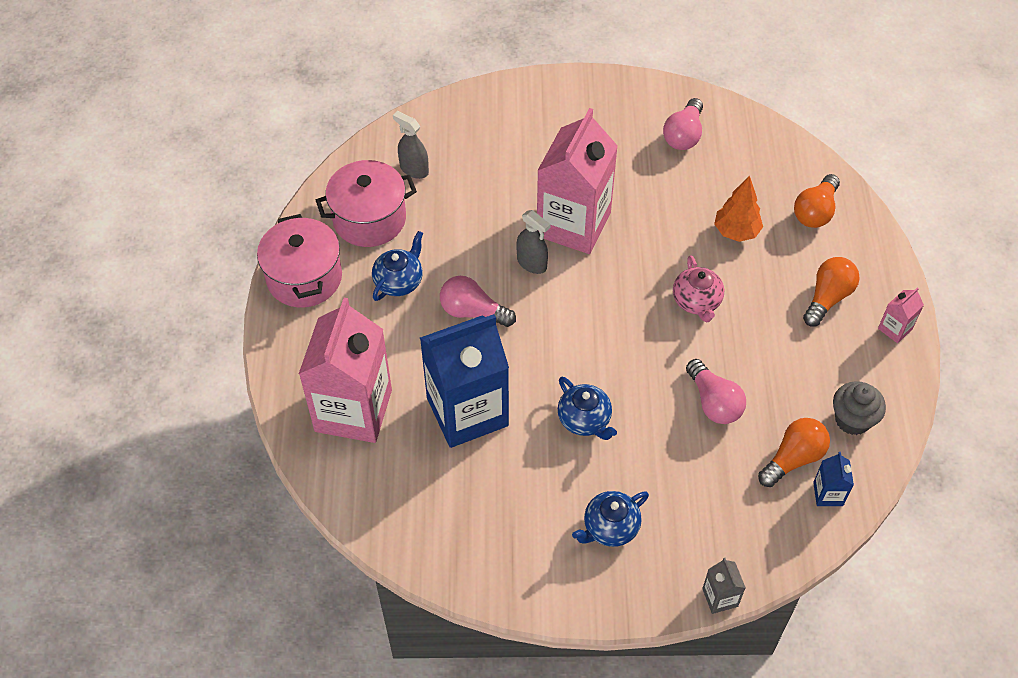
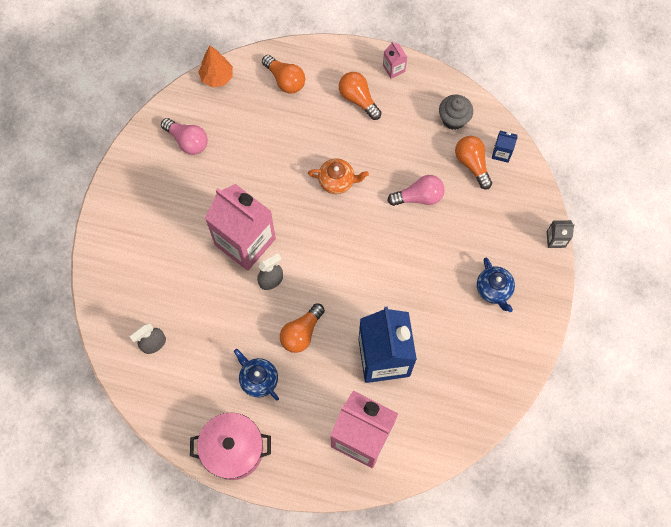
camera: 75 degrees left, 15 degrees up
pink pot [315,160,417,247] -> none
pink light bulb [440,276,516,327] -> orange light bulb [280,303,325,353]
blue teapot [558,377,617,440] -> none
pink teapot [673,255,724,322] -> orange teapot [308,159,369,194]
orange tree [714,175,763,242] -> orange tree moved to [198,46,233,87]

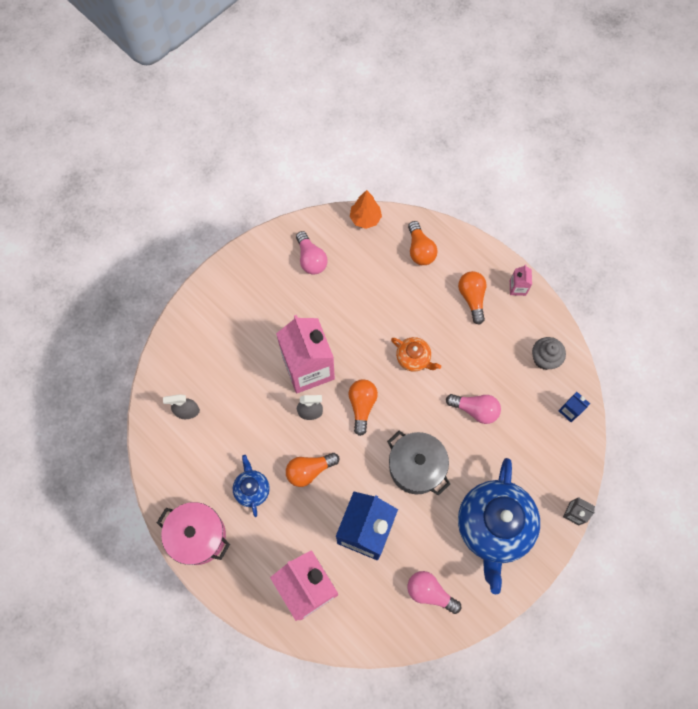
camera: 30 degrees right, 0 degrees up
orange light bulb [455,136,492,189] -> orange light bulb moved to [348,379,378,436]
blue teapot [477,258,515,312] -> blue teapot [458,458,540,594], size x2.15
none -> grey pot [387,431,450,495]
none -> pink light bulb [407,571,461,614]

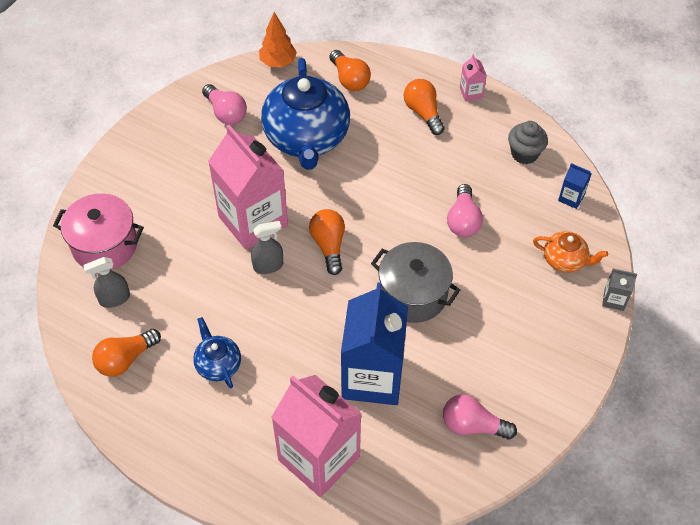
camera: 15 degrees left, 15 degrees down
pink pot [157,502,230,565] -> pink pot moved to [53,193,144,270]
orange light bulb [286,453,339,487] -> orange light bulb moved to [92,329,161,377]
orange teapot [391,337,441,372] -> orange teapot moved to [533,231,608,273]
pink light bulb [446,394,501,424] -> pink light bulb turned 90 degrees clockwise [447,184,483,237]
blue teapot [458,458,540,594] -> blue teapot moved to [261,58,350,170]

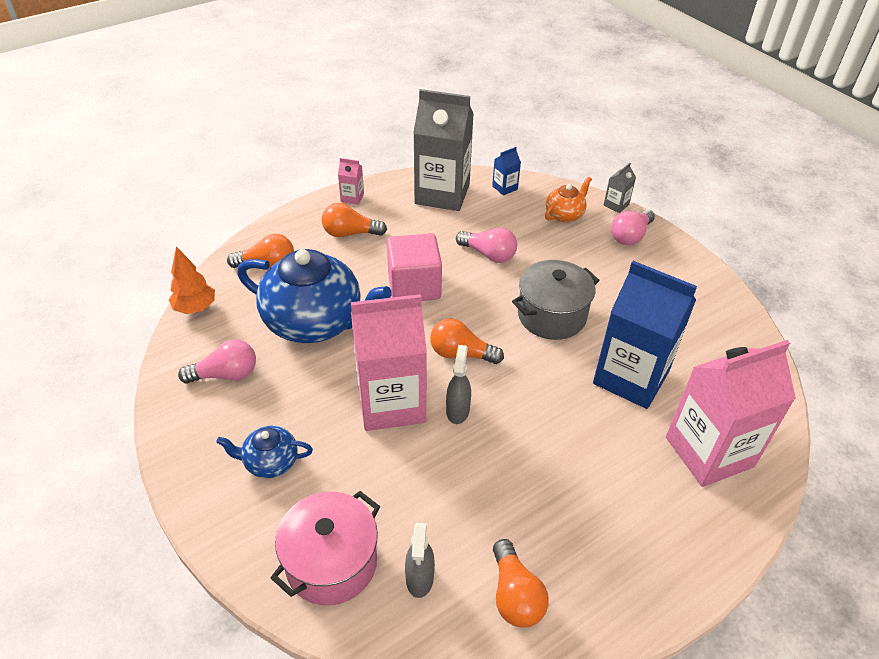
camera: 65 degrees left, 10 degrees down
blue teapot [193,317,241,388] -> blue teapot moved to [216,426,313,478]
pink light bulb [443,394,517,440] -> pink light bulb moved to [611,209,655,245]
grey cupcake [508,121,548,164] -> grey carton [413,89,474,211]
none -> pink cube [387,233,442,301]

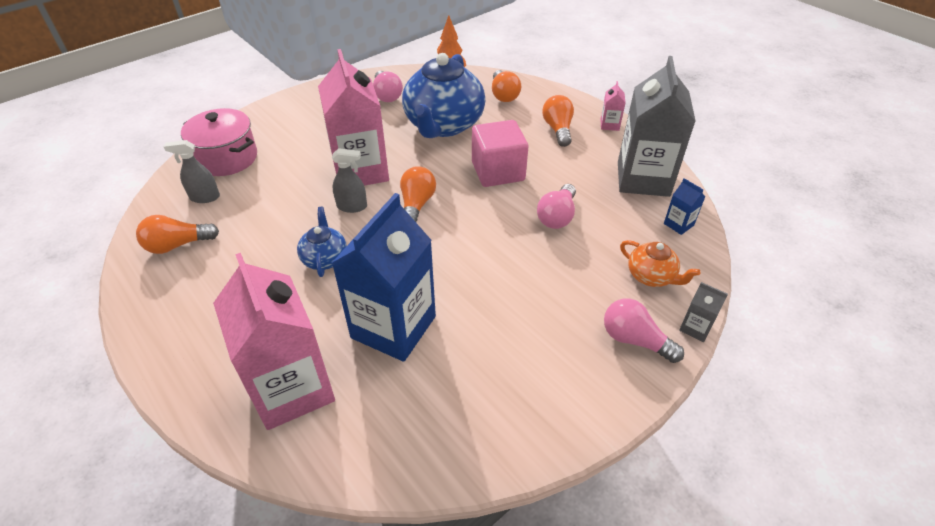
camera: 85 degrees right, 0 degrees up
blue teapot [216,426,313,478] -> blue teapot moved to [297,207,347,277]
grey pot [512,260,600,340] -> none

